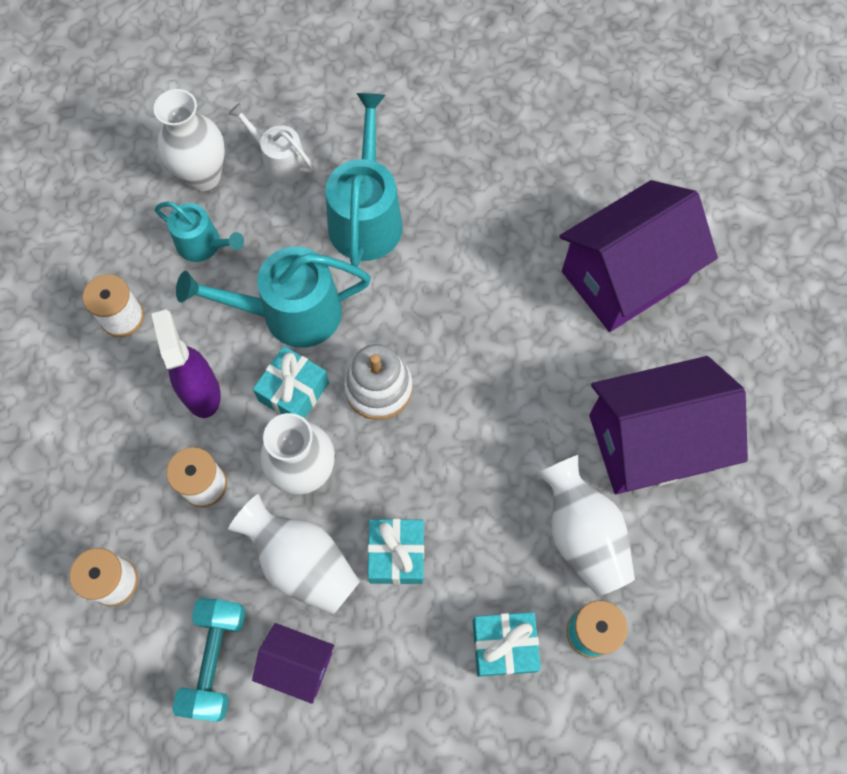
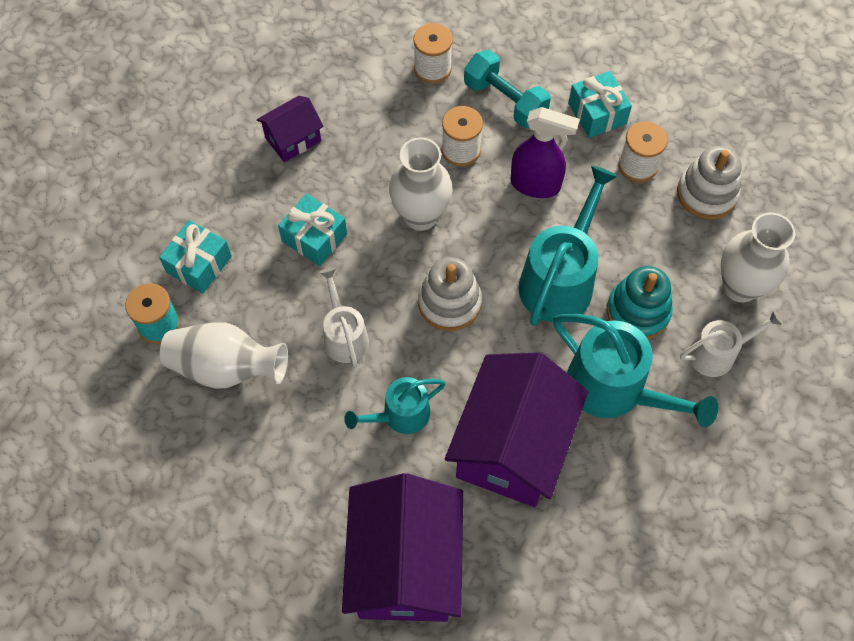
camera: 125 degrees right, 5 degrees down
turquoise watering can [155,202,244,262] -> turquoise watering can moved to [344,377,446,434]
turquoise dumbbell [172,598,246,722] -> turquoise dumbbell moved to [464,50,551,128]
white vase [228,494,360,615] -> none
turquoise gift [253,346,329,419] -> turquoise gift moved to [568,71,632,138]
purple house [589,356,748,494] -> purple house moved to [445,352,588,507]
none -> white watering can [319,267,369,368]
none -> turquoise stacking toy [607,266,673,339]
none -> white stacking toy [677,146,742,219]

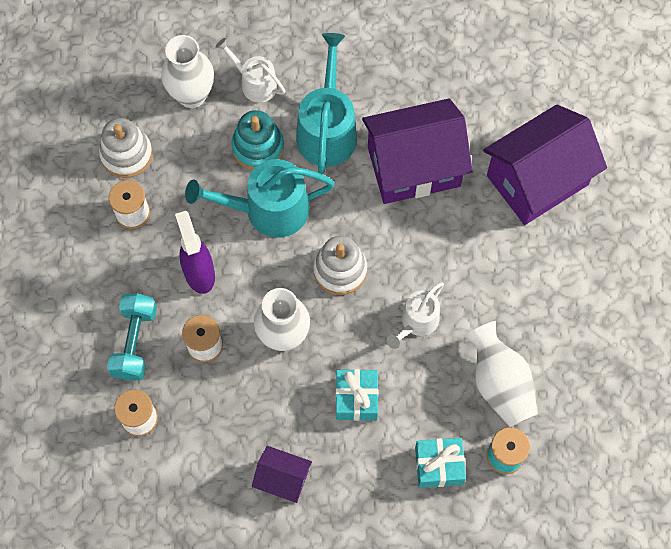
camera: 125 degrees left, 5 degrees up
turquoise watering can [344,377,446,434] -> none
turquoise gift [568,71,632,138] -> none

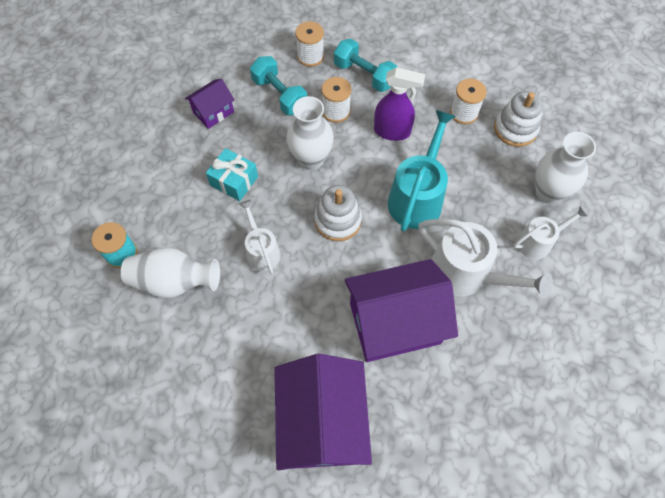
camera: 120 degrees right, 5 degrees down
turquoise stacking toy [231,110,284,170] -> none
turquoise watering can [296,33,357,174] -> white watering can [418,219,553,297]
purple house [362,98,472,204] -> purple house turned 60 degrees clockwise [345,259,458,362]
turquoise gift [415,438,466,488] -> none
none -> turquoise dumbbell [250,56,307,115]

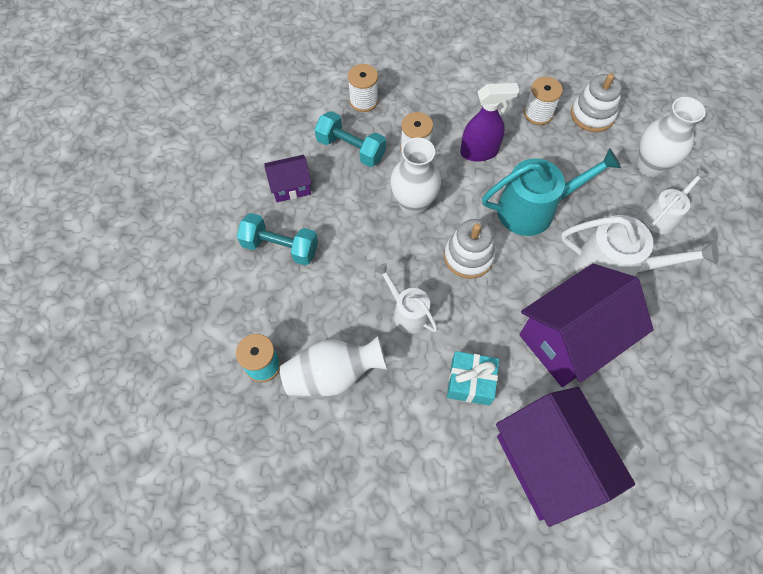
camera: 20 degrees left, 0 degrees up
purple house [185,79,235,129] -> purple house turned 45 degrees clockwise [264,155,312,202]
turquoise gift [206,148,258,201] -> turquoise gift moved to [447,351,499,406]
turquoise dumbbell [334,38,398,92] -> turquoise dumbbell moved to [237,213,318,265]
turquoise watering can [388,110,456,232] -> turquoise watering can turned 75 degrees clockwise [482,148,621,236]

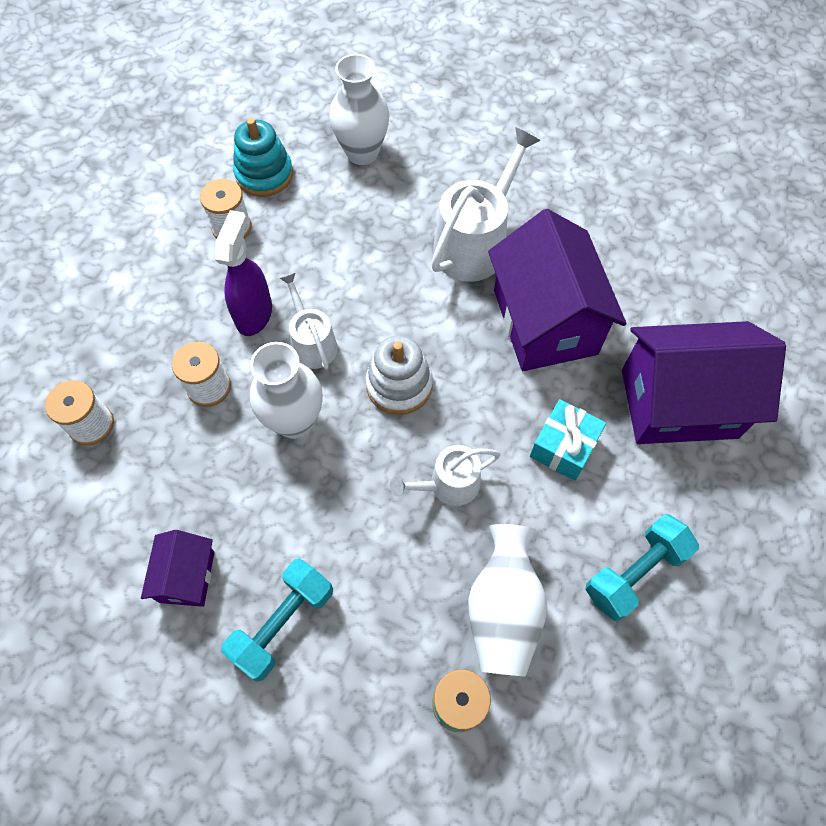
camera: 70 degrees left, 0 degrees up
turquoise dumbbell [314,111,386,167] -> turquoise dumbbell moved to [585,514,699,621]
turquoise watering can [482,148,621,236] -> none
white stacking toy [571,73,622,132] -> turquoise stacking toy [233,118,293,197]
white watering can [643,168,708,234] -> white watering can moved to [280,272,338,370]

